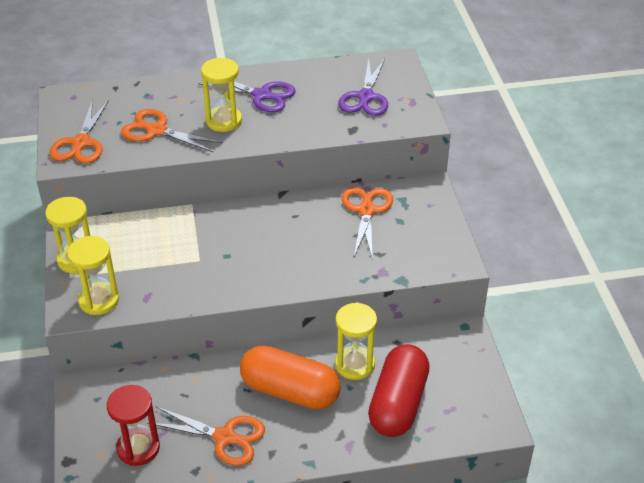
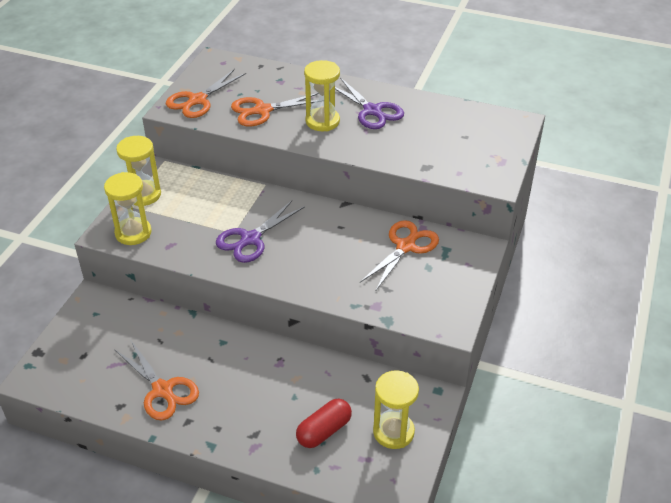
camera: 30 degrees right, 0 degrees up
red hourglass [107,385,160,466] -> none
orange scissors [121,109,222,152] -> orange scissors turned 75 degrees counterclockwise [231,93,319,126]
orange capsule [240,346,341,410] -> none
yellow hourglass [335,302,377,380] -> yellow hourglass moved to [373,370,419,449]
purple scissors [338,59,388,116] -> purple scissors moved to [216,201,305,263]
red capsule [368,344,430,437] -> red capsule [296,399,352,448], size x0.61

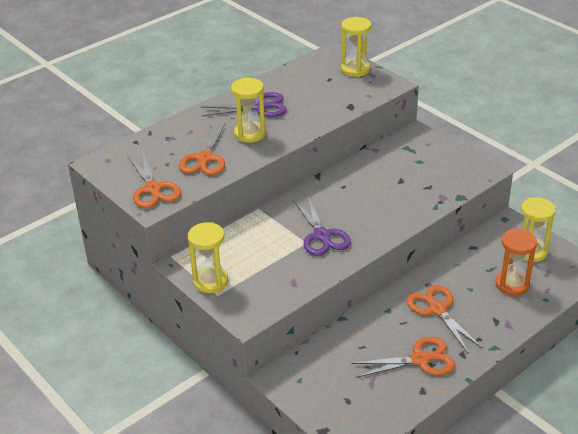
camera: 60 degrees left, 5 degrees down
yellow hourglass [104,172,152,245] -> yellow hourglass moved to [341,17,371,77]
red capsule [296,399,352,448] -> orange hourglass [496,228,537,296]
orange scissors [360,220,439,292] -> orange scissors moved to [406,285,483,353]

